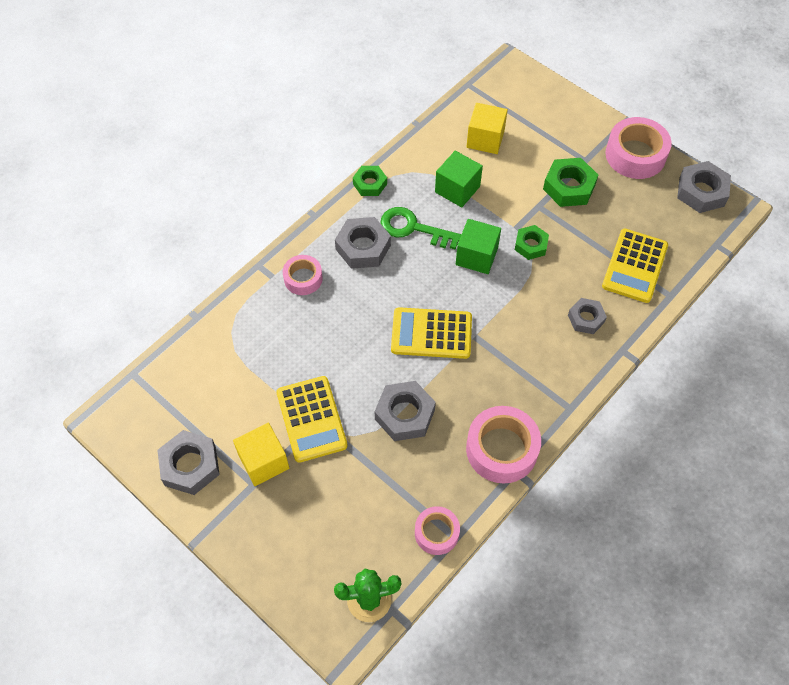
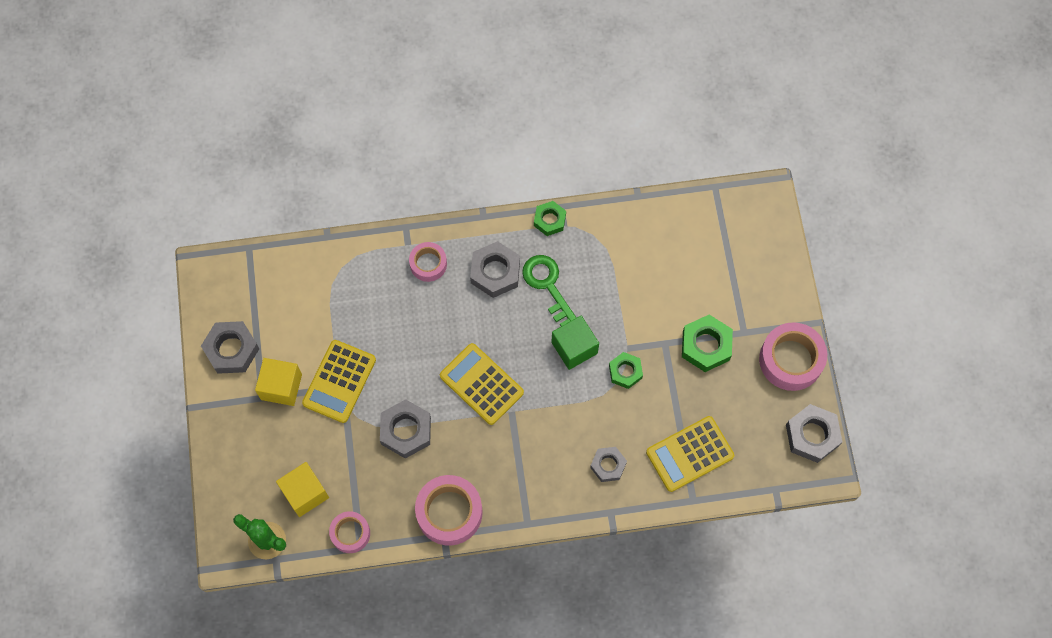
camera: 40 degrees right, 10 degrees up
green cube [435,151,483,207] -> none
yellow cube [466,103,508,154] -> yellow cube moved to [276,462,329,517]

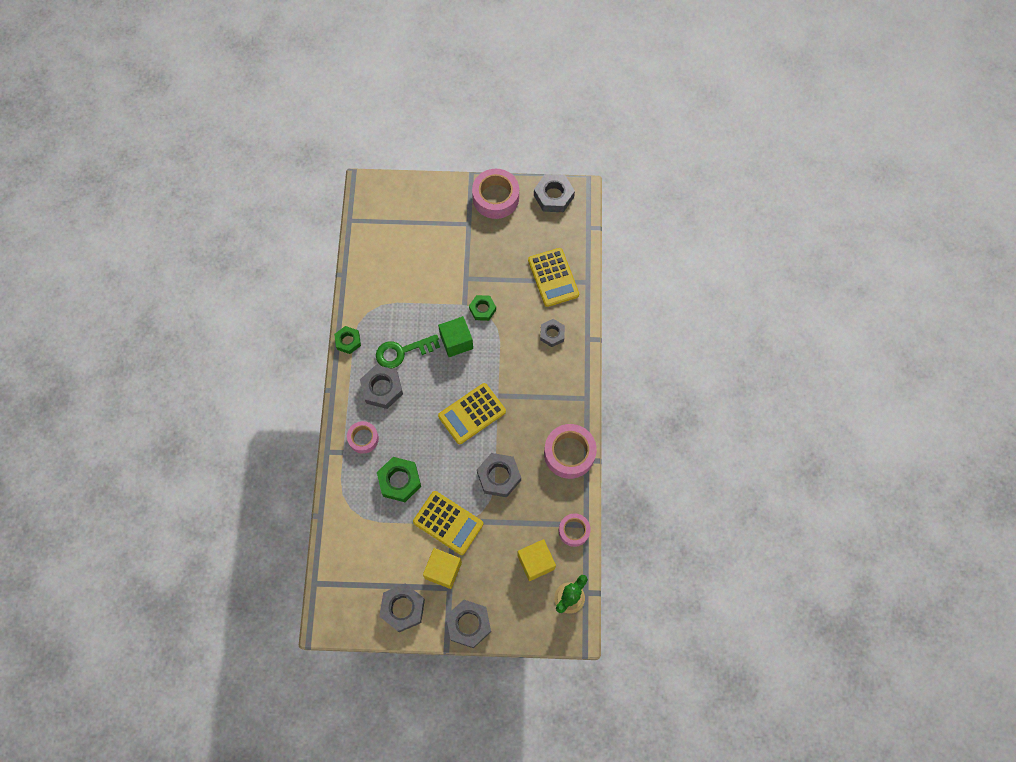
camera: 80 degrees left, 0 degrees up
green nut [682,315,733,372] -> green nut moved to [377,457,421,502]
none -> grey nut [446,600,491,648]

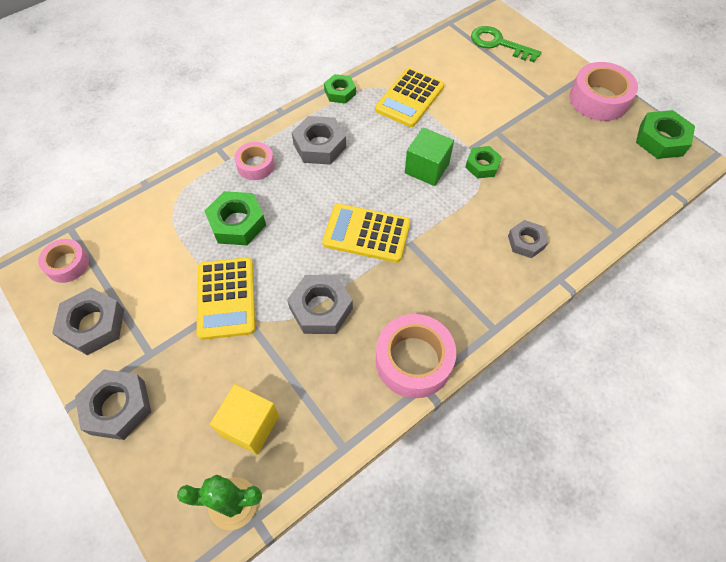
camera: 50 degrees right, 10 degrees down
green key [376,334,440,368] -> green key moved to [471,26,541,62]
yellow cube [423,548,462,589] -> none
yellow calculator [528,248,579,307] -> yellow calculator moved to [375,68,444,127]
grey nut [534,174,575,212] -> green nut [636,110,695,159]
pink tape [559,513,591,547] -> pink tape moved to [38,239,89,283]

